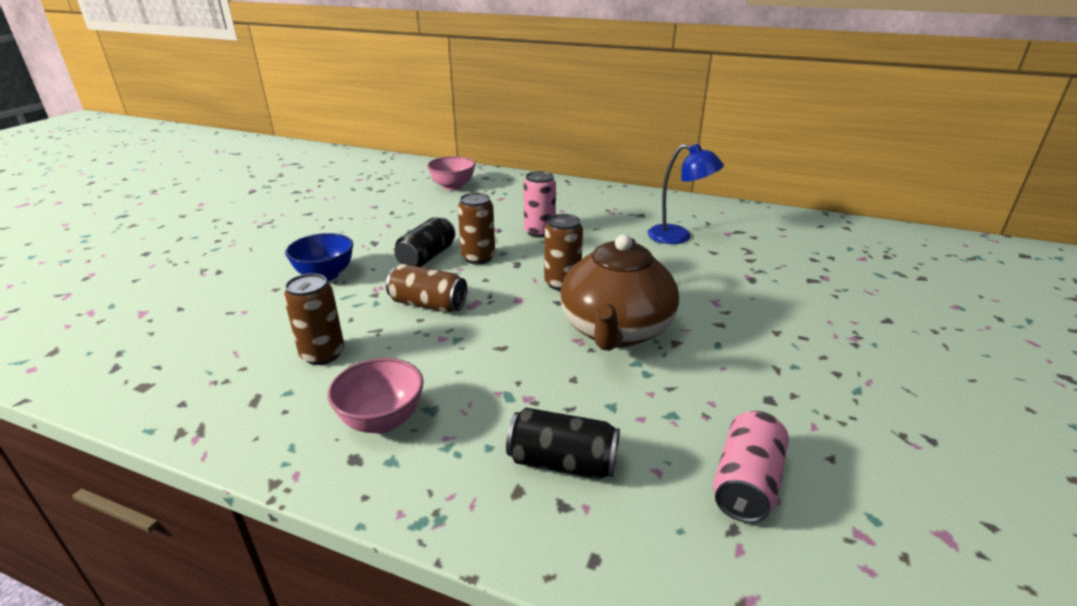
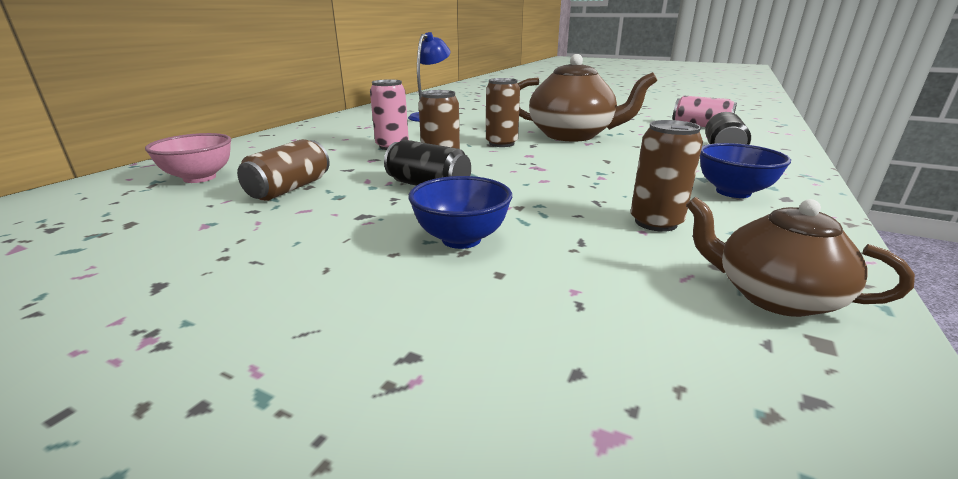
camera: 85 degrees left, 5 degrees down
pink bowl [328,358,423,434] -> blue bowl [700,143,791,198]
brown can [386,264,467,313] -> brown can moved to [237,139,329,201]
none -> brown teapot [686,197,915,317]

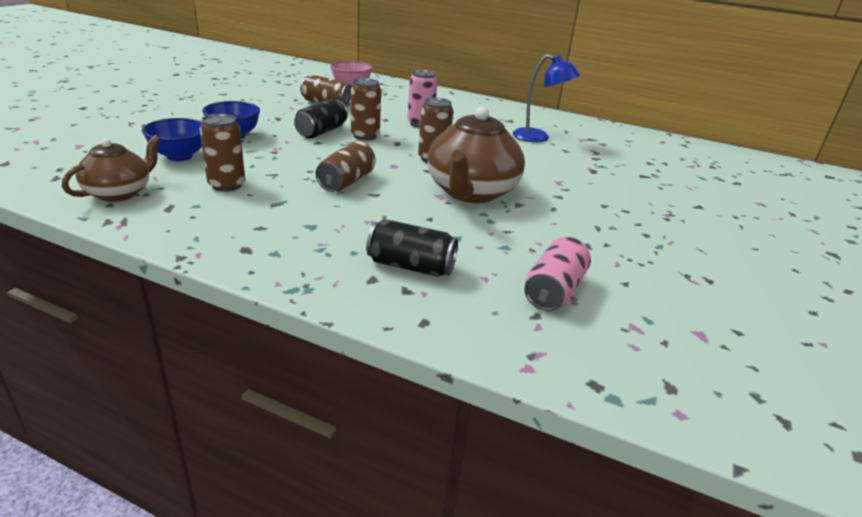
camera: 85 degrees right, 5 degrees up
blue bowl [700,143,791,198] -> blue bowl moved to [142,118,202,161]
none -> brown can [316,141,375,192]

